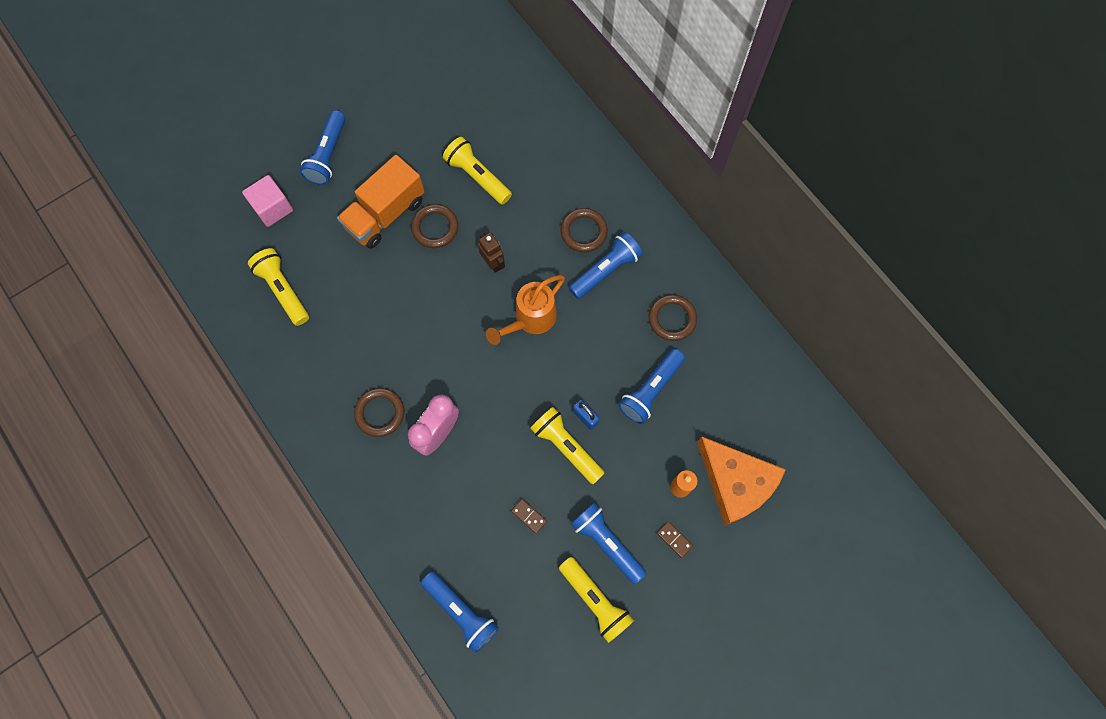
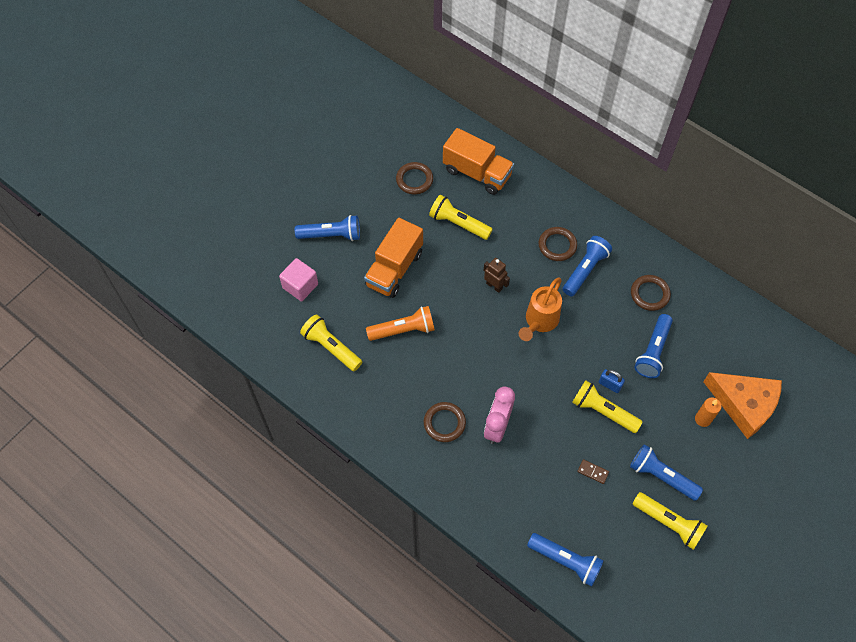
camera: 15 degrees left, 10 degrees down
blue flashlight [300,110,346,185] -> blue flashlight turned 90 degrees counterclockwise [295,215,360,241]
brown ring [411,204,458,248] -> brown ring moved to [396,162,433,194]
brown domino [657,521,693,558] -> none
none -> orange flashlight [366,306,435,341]
none -> orange truck [443,128,514,195]

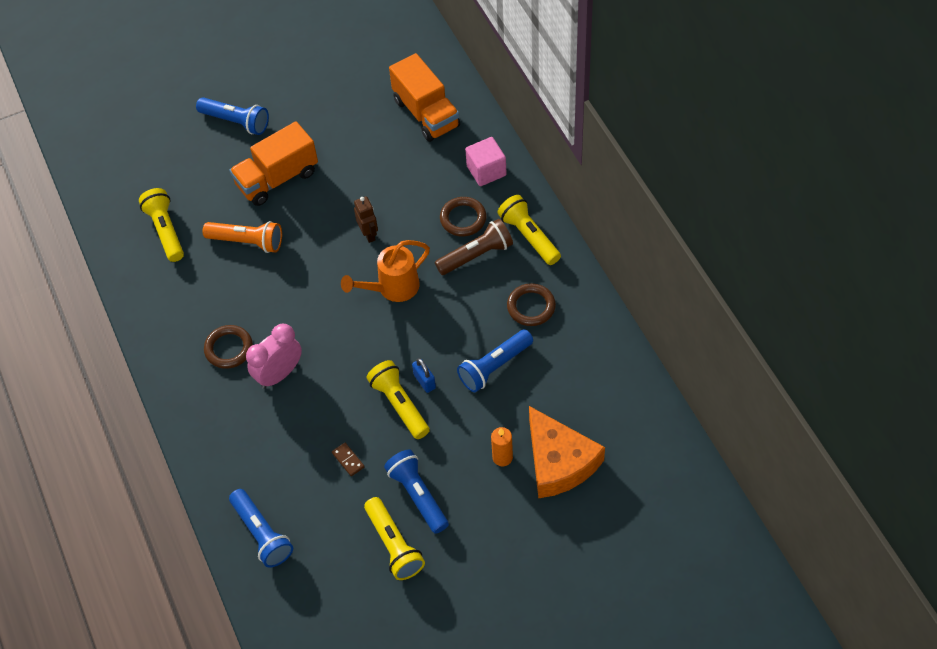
camera: 30 degrees right, 5 degrees down
pink cube [279,258,318,301] -> pink cube moved to [465,137,507,186]
brown ring [396,162,433,194] -> none
yellow flashlight [429,195,493,240] -> yellow flashlight moved to [497,195,561,265]
blue flashlight [563,236,612,296] -> brown flashlight [435,219,513,275]

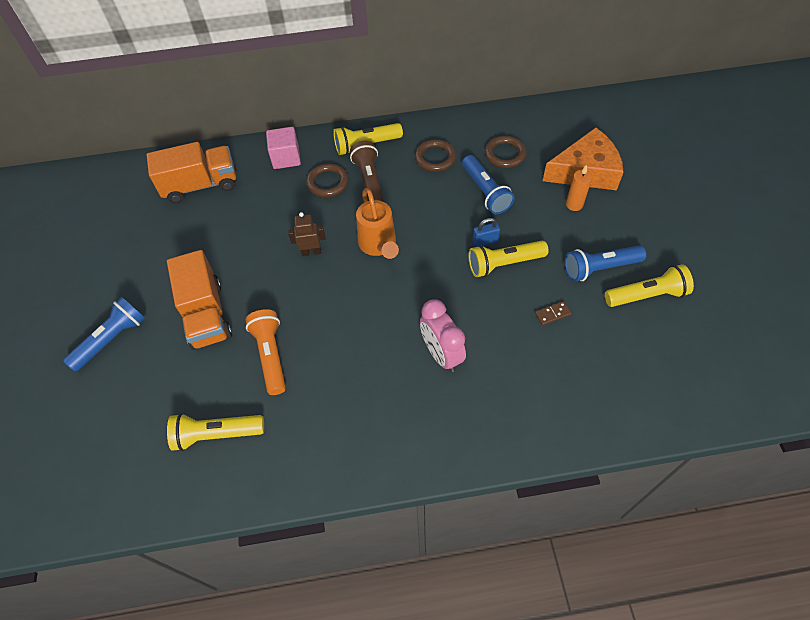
camera: 75 degrees left, 0 degrees up
orange flashlight [203,221,282,253] -> orange flashlight turned 45 degrees counterclockwise [246,309,286,395]
brown ring [204,325,253,369] -> brown ring moved to [485,136,527,168]
blue flashlight [229,489,293,568] -> none

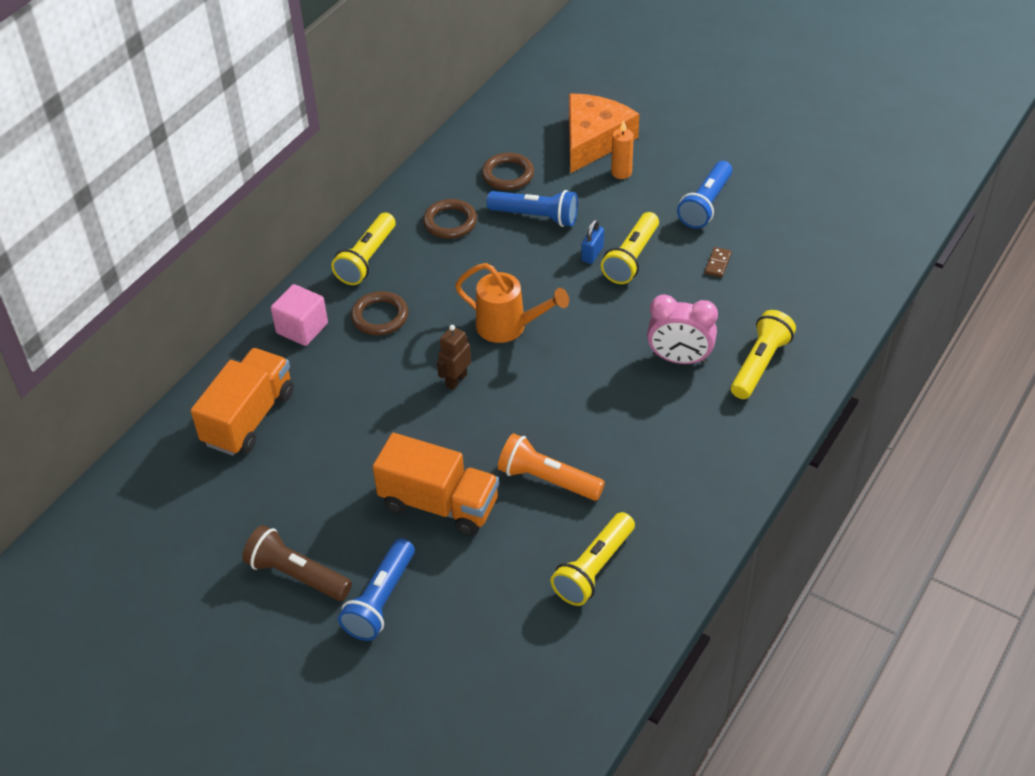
camera: 50 degrees left, 10 degrees down
blue flashlight [63,297,145,372] -> blue flashlight turned 150 degrees counterclockwise [338,538,415,641]
brown flashlight [350,141,384,202] -> brown flashlight moved to [242,525,352,601]
yellow flashlight [605,264,694,307] -> yellow flashlight moved to [731,310,796,399]

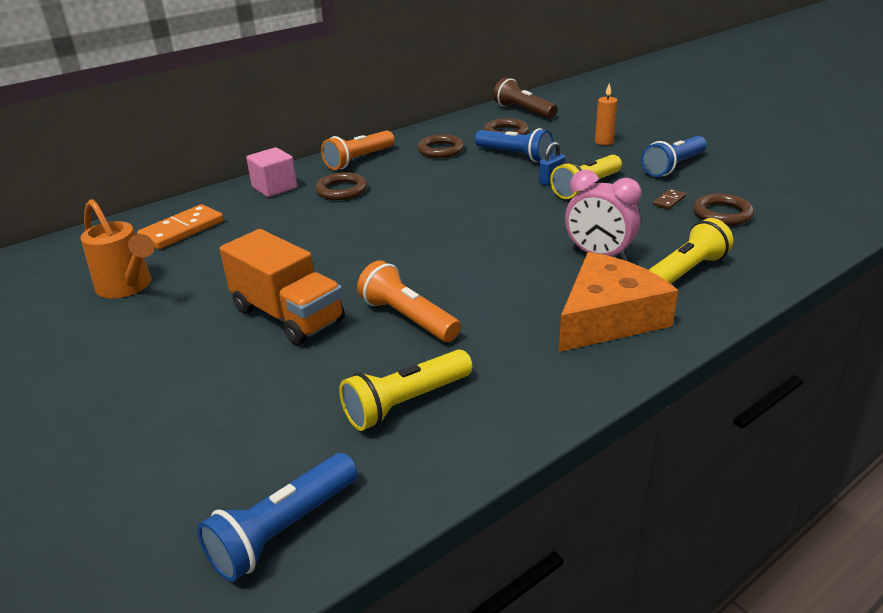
camera: 20 degrees right, 15 degrees down
orange truck [191,348,294,456] -> orange domino [137,204,224,249]
brown flashlight [242,525,352,601] -> brown flashlight moved to [493,77,558,119]
yellow flashlight [331,213,396,285] -> orange flashlight [321,131,395,170]
blue flashlight [338,538,415,641] -> blue flashlight moved to [197,453,358,582]
brown robot [437,325,471,390] -> none
orange watering can [455,263,569,343] -> orange watering can moved to [81,199,154,299]
orange cheese [569,93,639,174] -> orange cheese moved to [559,252,678,352]
none -> brown ring [693,194,754,226]

